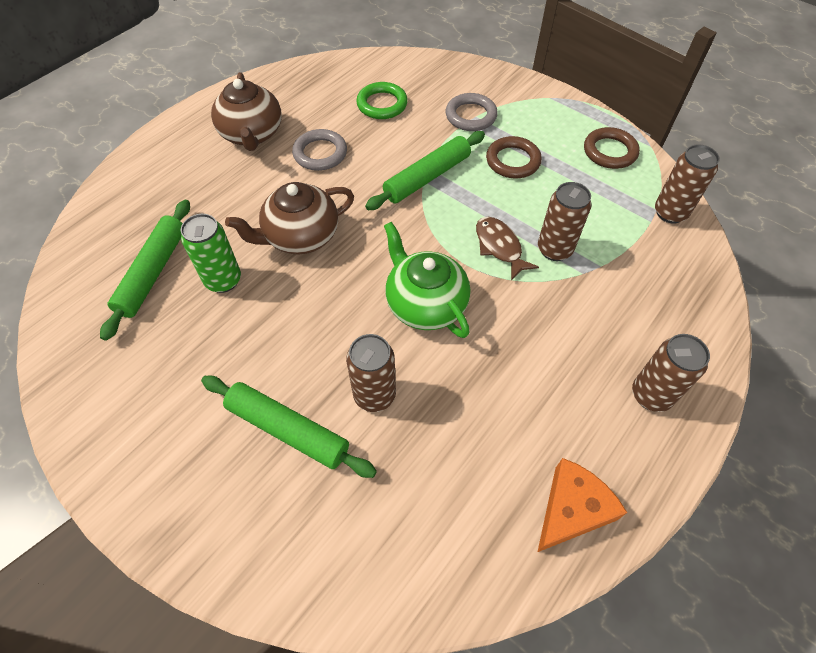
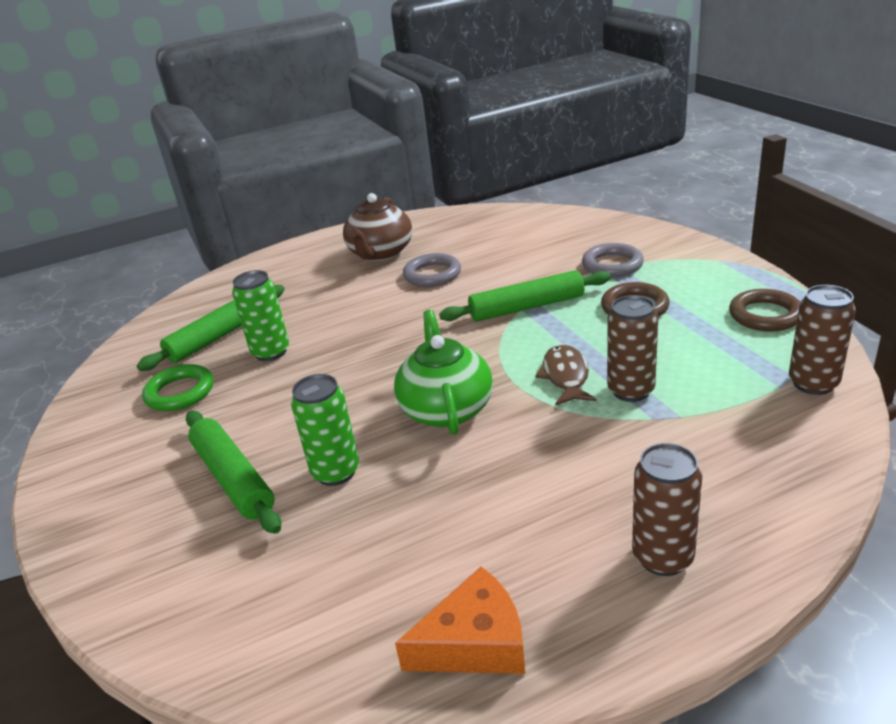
camera: 30 degrees right, 25 degrees down
brown teapot [225,182,354,254] -> none
brown can [346,334,396,412] -> green can [291,374,359,486]
green ring [356,82,408,119] -> green ring moved to [142,364,214,411]

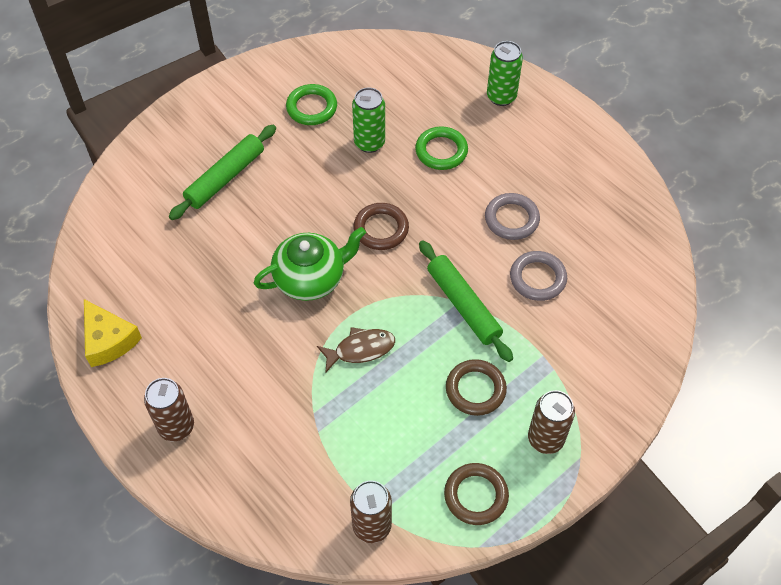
camera: 70 degrees right, 25 degrees up
green rolling pin [137,285,285,371] -> none
green can [291,374,359,486] -> green can moved to [487,41,523,106]
brown teapot [343,193,412,261] -> none
orange cheese [395,566,525,674] -> yellow cheese [84,299,142,367]
grey ring [582,243,644,277] -> grey ring moved to [510,251,567,301]
brown can [607,295,658,402] -> brown can moved to [528,390,575,454]
none -> brown ring [354,203,409,250]
none -> green ring [415,127,468,170]

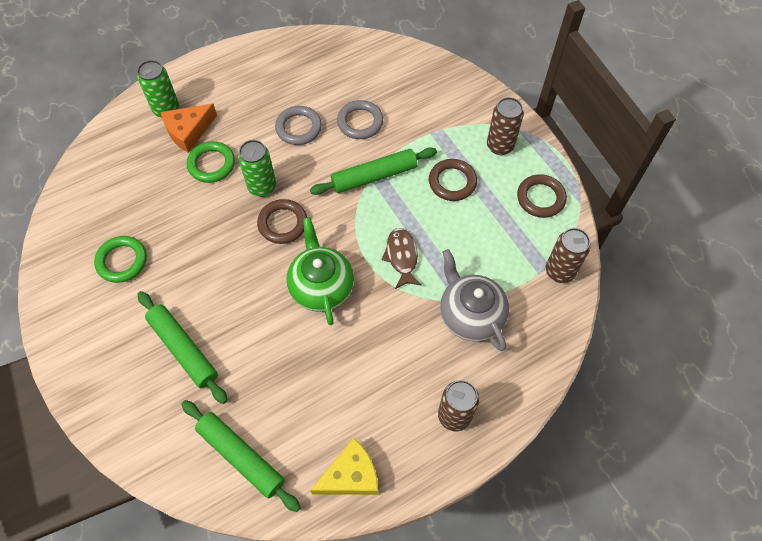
camera: 80 degrees left, 5 degrees up
green can [352,87,385,153] -> green can moved to [238,140,276,197]
none -> orange cheese [161,104,217,153]
none -> green rolling pin [181,400,301,512]
none -> grey teapot [440,249,509,351]

